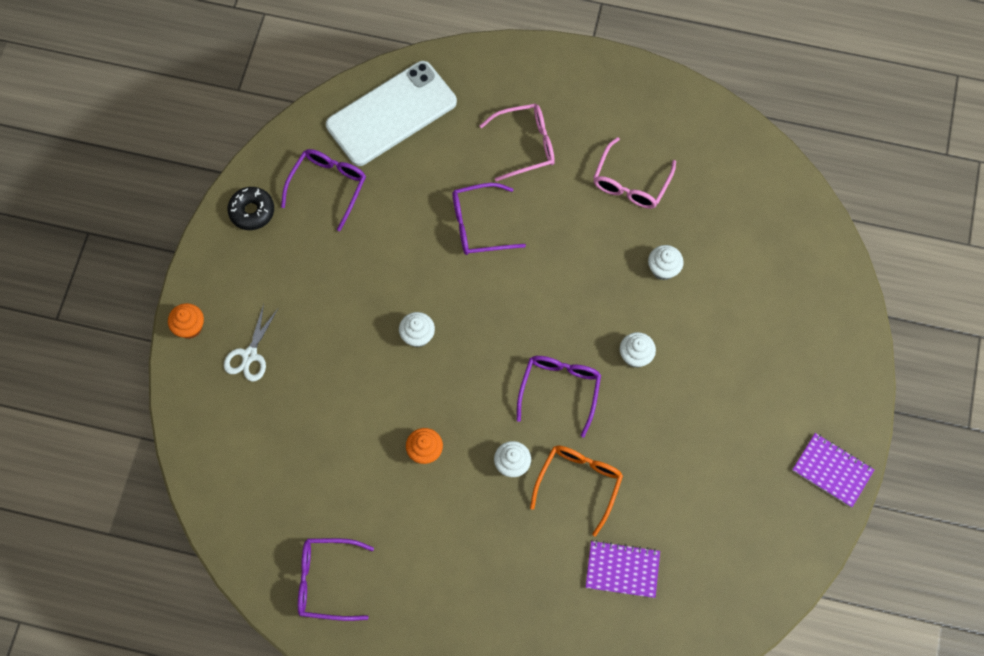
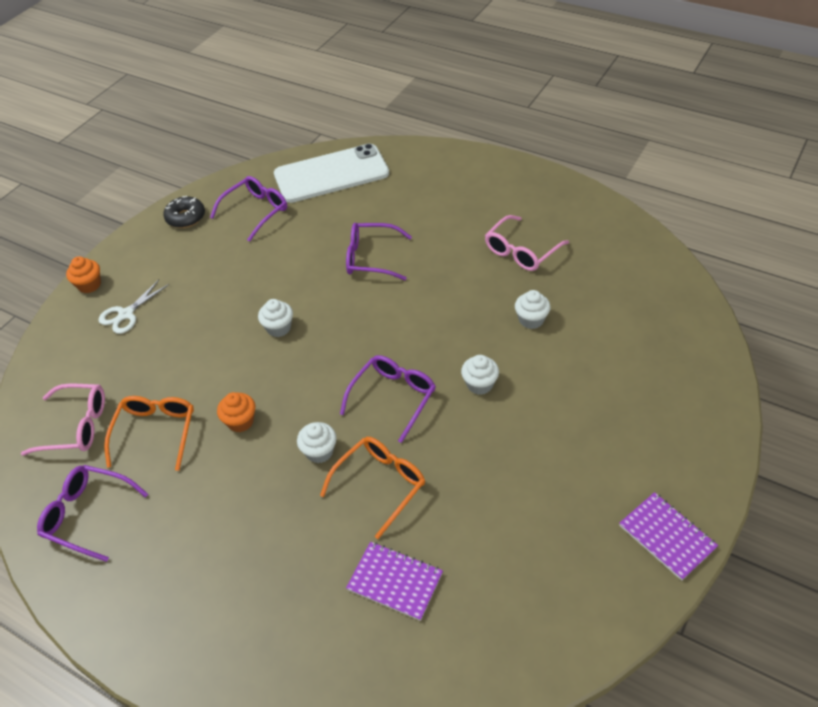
camera: 20 degrees right, 20 degrees down
pink glasses [480,103,555,181] -> pink glasses moved to [21,384,105,456]
none -> orange glasses [104,396,194,471]

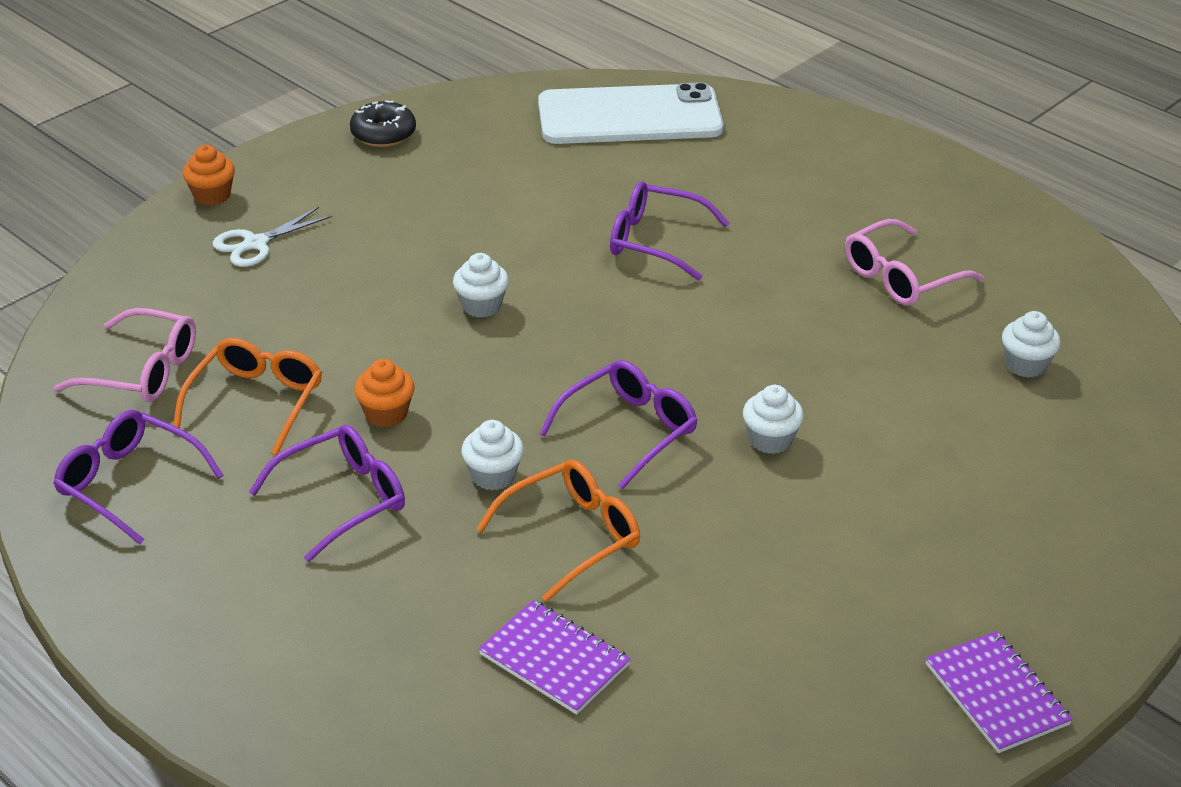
camera: 10 degrees right, 10 degrees down
purple glasses [210,176,287,242] -> purple glasses moved to [249,425,405,562]
white cupcake [515,290,551,329] -> white cupcake moved to [1002,311,1061,378]

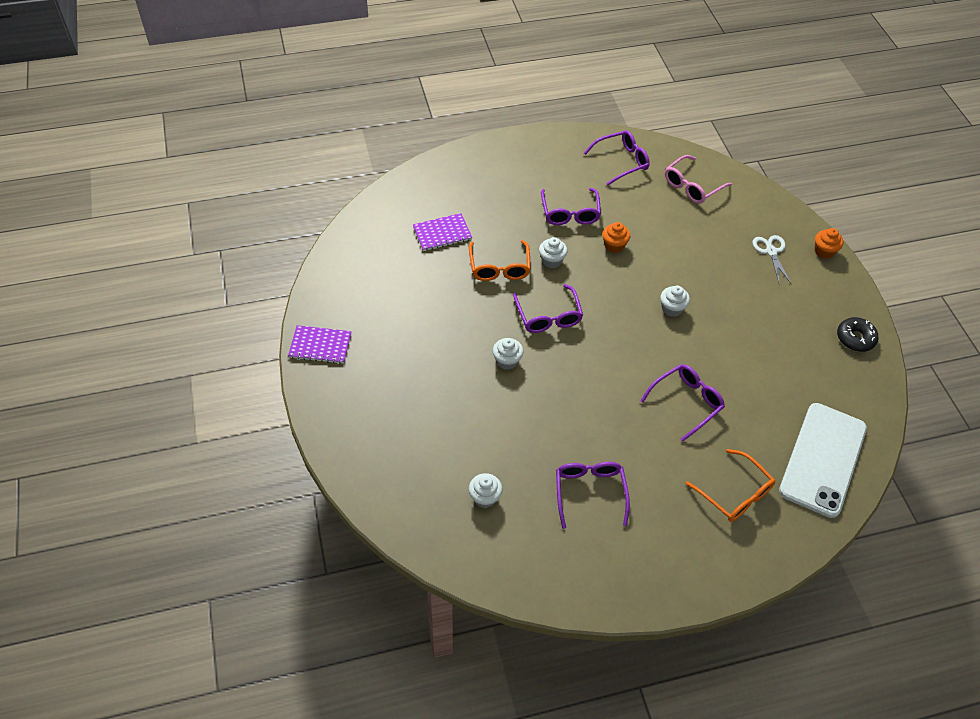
camera: 120 degrees right, 15 degrees up
orange glasses [173,338,322,455] -> orange glasses moved to [686,449,775,522]
pink glasses [845,219,984,305] -> purple glasses [556,462,630,529]

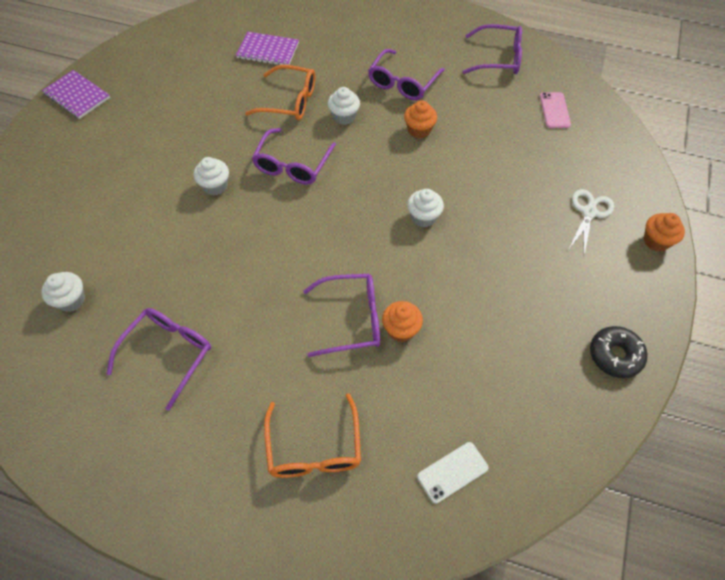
camera: 35 degrees right, 5 degrees up
orange glasses [469,240,531,281] -> orange glasses turned 105 degrees counterclockwise [245,65,315,120]
pink glasses [665,155,732,204] -> pink phone [540,92,571,128]
white phone [779,403,867,518] -> white phone [417,442,489,504], size x0.41
none -> orange cupcake [382,301,423,342]

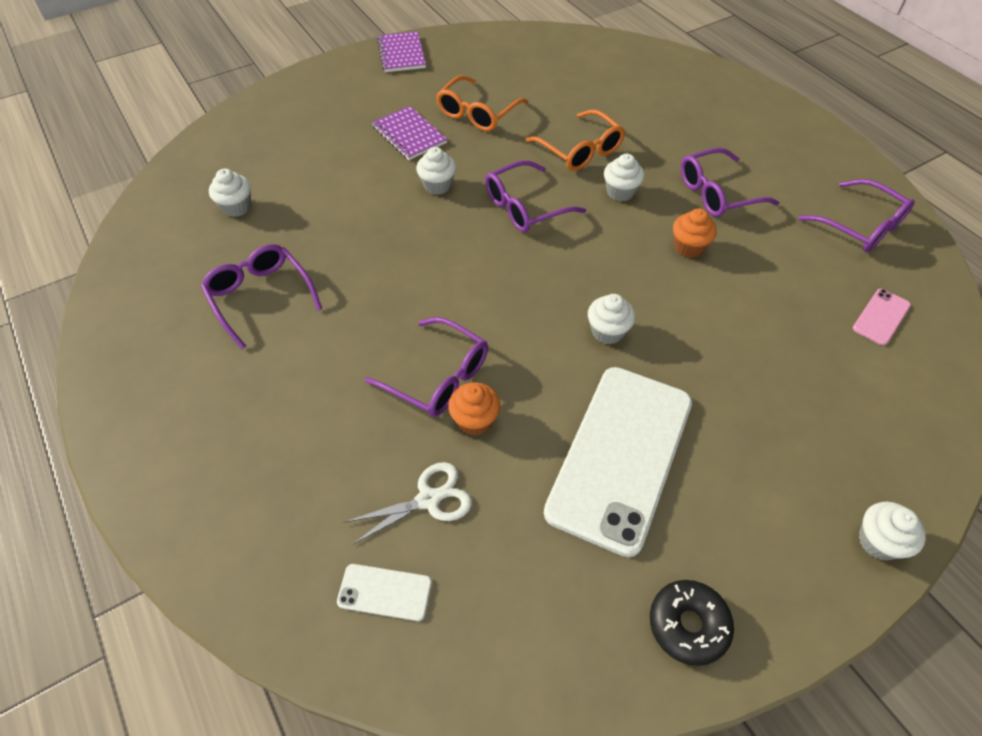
camera: 40 degrees right, 5 degrees down
purple glasses [107,308,211,411] -> purple glasses turned 105 degrees counterclockwise [201,244,322,349]
purple notebook [236,32,299,65] -> purple notebook moved to [372,106,447,160]
orange glasses [264,393,361,478] -> orange glasses moved to [436,75,528,131]
white scissors [568,189,614,255] -> white scissors moved to [343,462,472,545]
orange cupcake [644,213,685,252] -> white cupcake [859,502,926,561]
none -> white phone [544,367,692,557]

